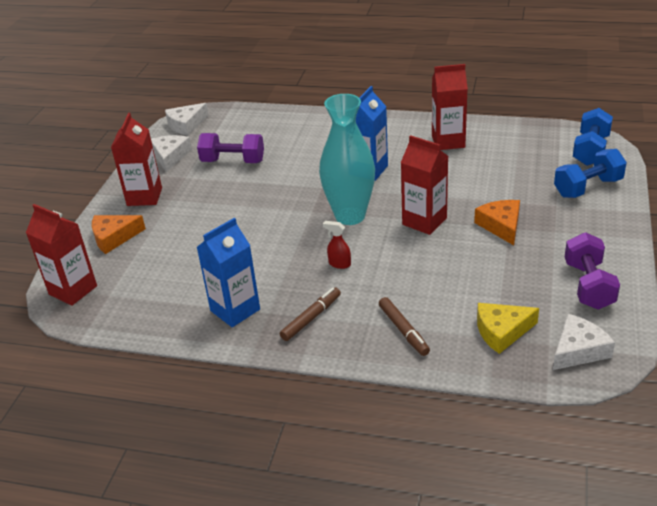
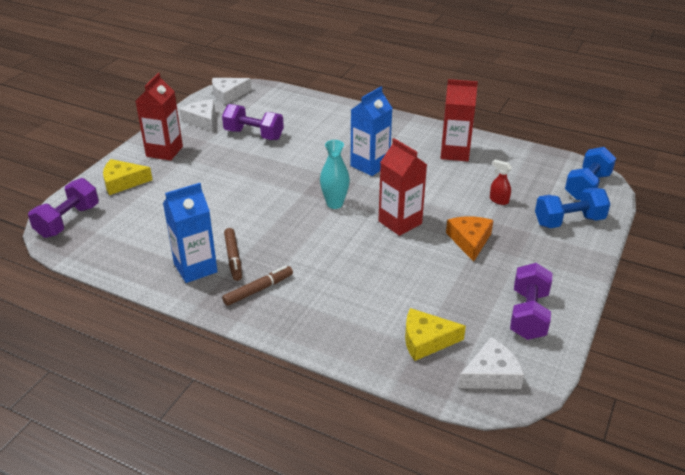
camera: 10 degrees right, 0 degrees up
red carton [26,204,97,306] -> purple dumbbell [28,178,99,238]
orange cheese [92,215,146,254] -> yellow cheese [103,159,153,195]
white cheese [151,135,192,172] -> white cheese turned 45 degrees counterclockwise [179,99,215,132]
turquoise vase [319,94,375,225] -> turquoise vase [320,140,350,209], size x0.57
red spray bottle [323,221,351,269] -> red spray bottle moved to [490,160,512,205]
brown marker [379,297,430,356] -> brown marker moved to [224,228,242,281]

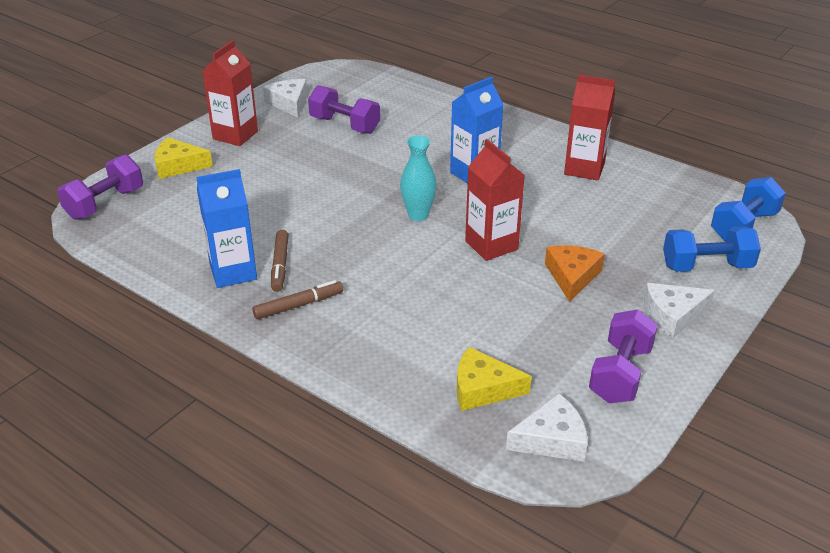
camera: 10 degrees right, 0 degrees up
white cheese [212,78,252,105] -> white cheese moved to [644,283,715,338]
red spray bottle [490,160,512,205] -> none

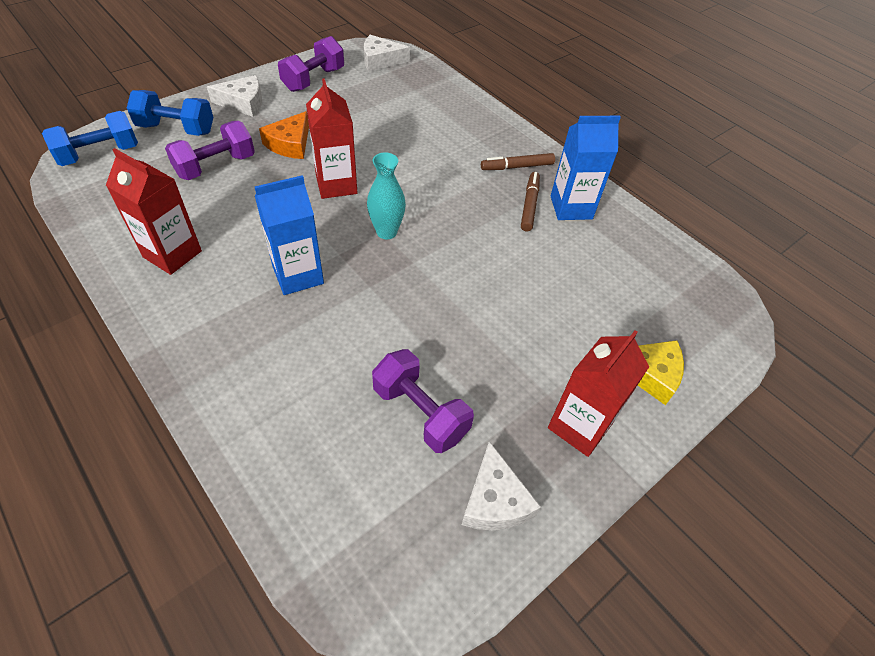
camera: 170 degrees left, 15 degrees up
purple dumbbell [57,154,143,220] -> purple dumbbell moved to [165,121,255,180]
yellow cheese [457,347,532,411] -> none

